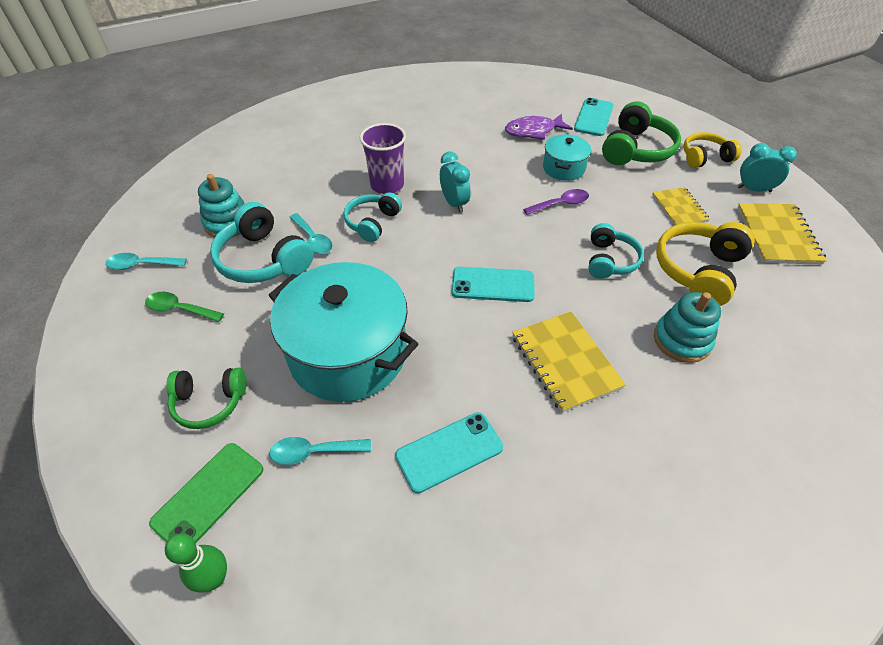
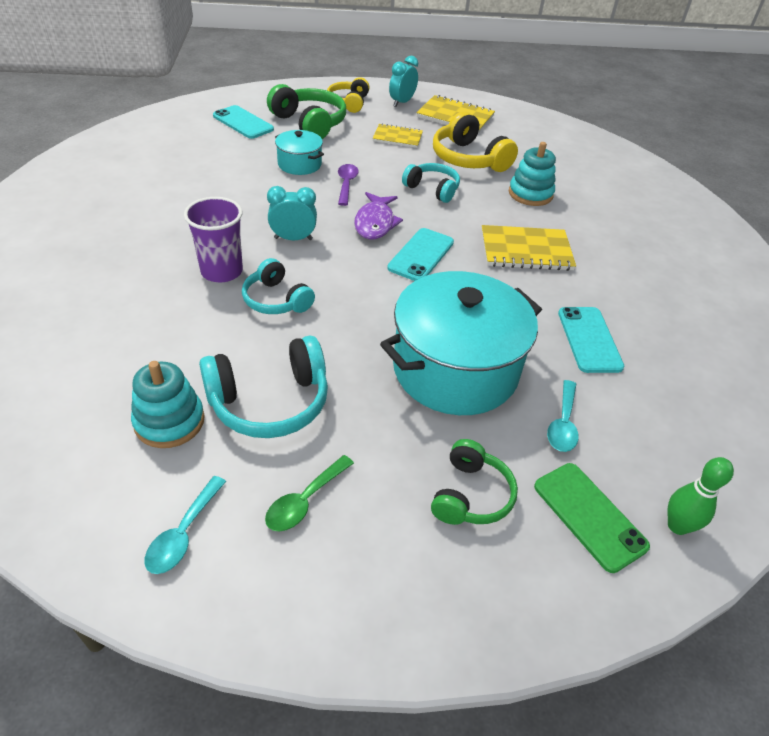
camera: 70 degrees left, 5 degrees down
turquoise spoon [289,213,333,254] -> none
purple fish [505,114,573,140] -> purple fish moved to [354,192,403,239]

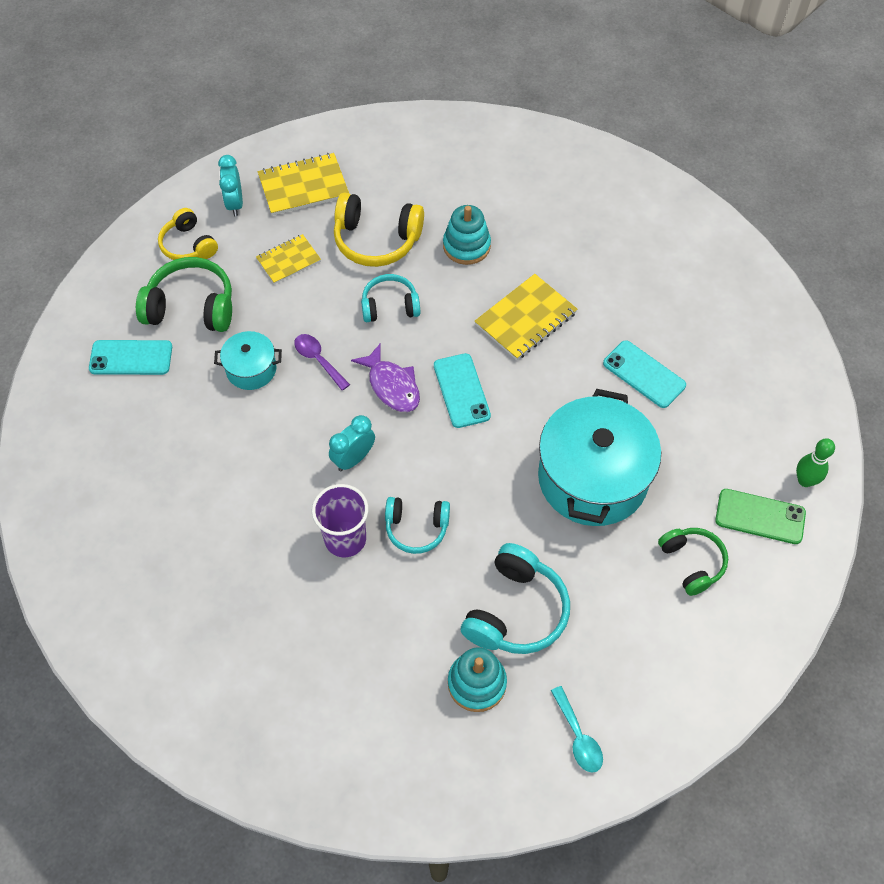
camera: 40 degrees left, 15 degrees up
green spoon [265,455,354,531] -> none
turquoise spoon [547,380,579,452] -> none

